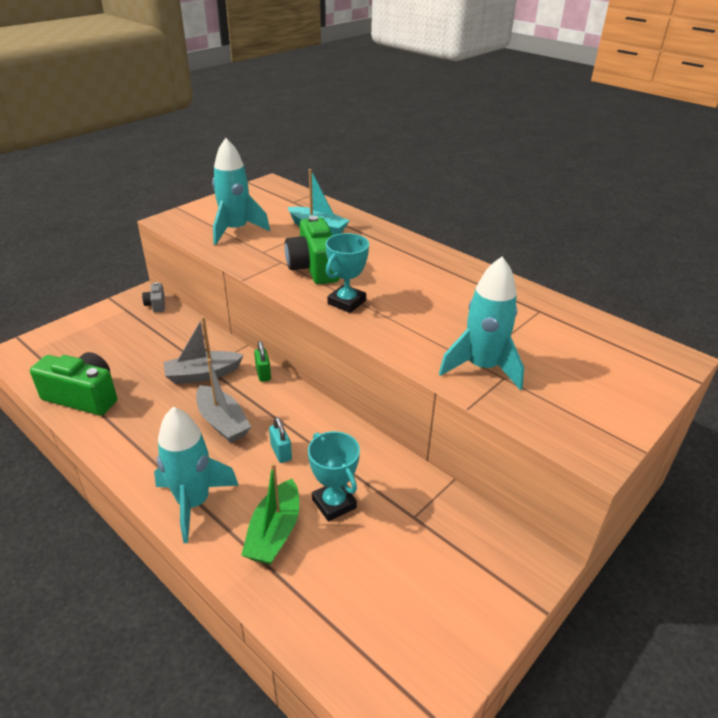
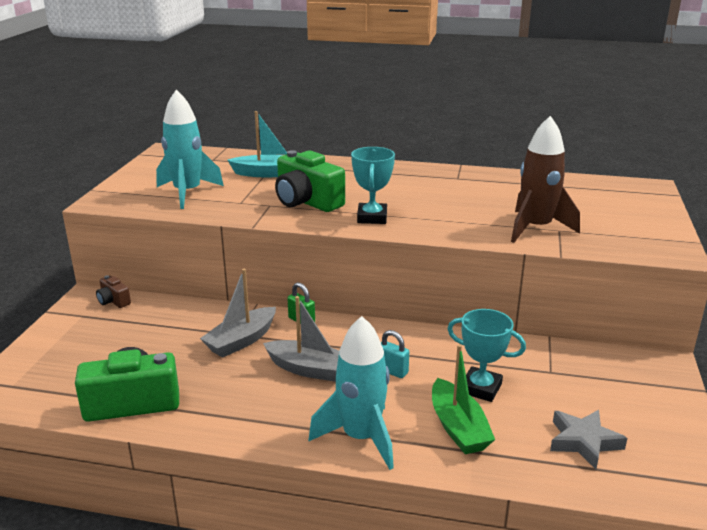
camera: 30 degrees left, 10 degrees down
grey camera [142,282,165,313] -> brown camera [96,275,131,308]
turquoise rocket [439,256,524,390] -> brown rocket [511,116,580,243]
none -> grey star [550,410,627,469]

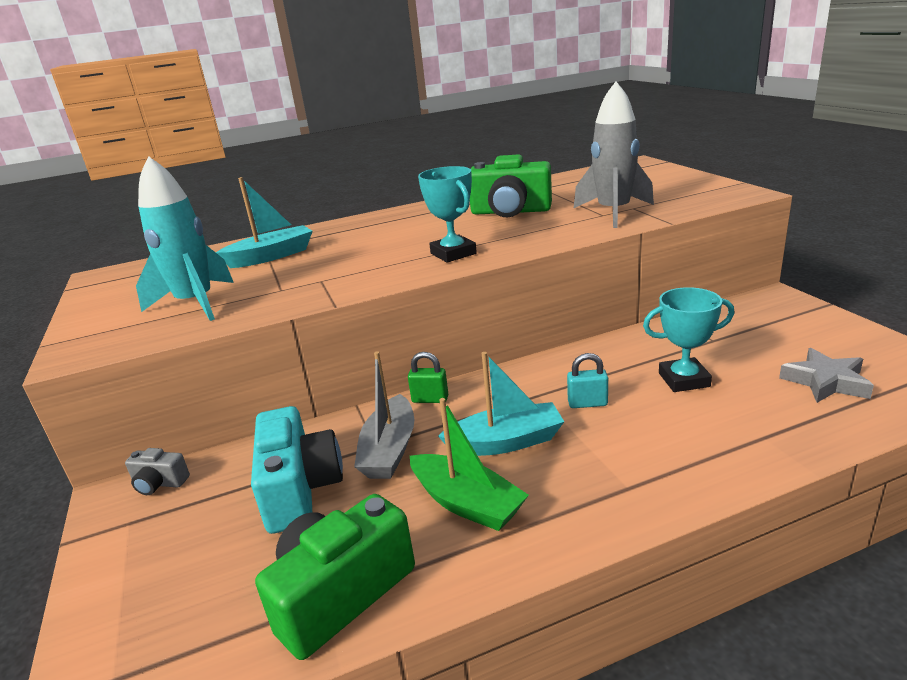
camera: 30 degrees left, 0 degrees up
brown camera [96,275,131,308] -> grey camera [125,448,190,495]
grey boat [263,296,339,382] -> turquoise boat [438,352,564,456]
green camera [275,150,345,212] -> green camera moved to [470,154,552,218]
turquoise rocket [309,316,394,470] -> none
green boat [432,344,495,454] -> green boat moved to [410,398,529,531]
brown rocket [511,116,580,243] -> grey rocket [573,82,654,228]
none -> turquoise camera [251,406,343,534]

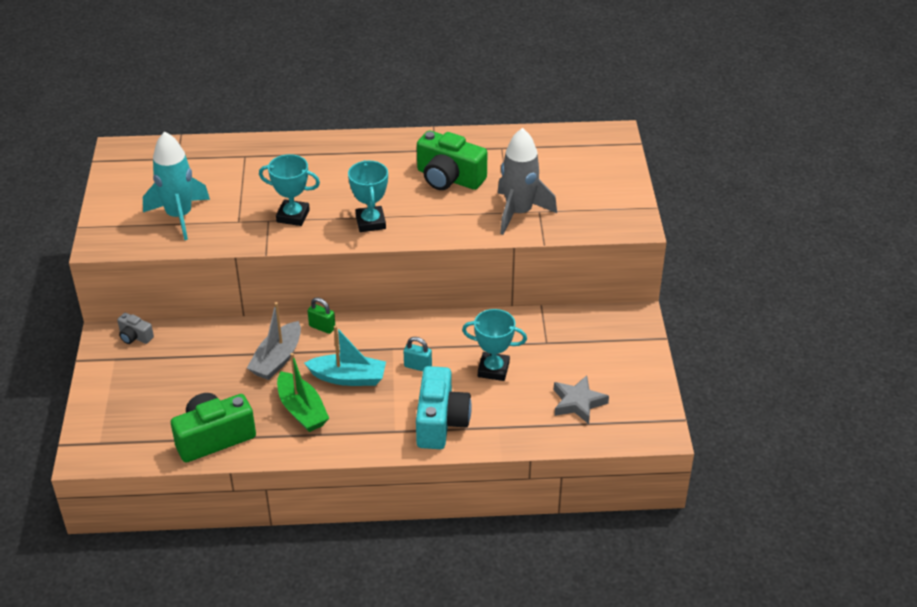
camera: 15 degrees right, 15 degrees up
turquoise boat [216,177,313,268] -> none
turquoise camera [251,406,343,534] -> turquoise camera moved to [416,366,472,449]
none -> turquoise trophy [259,154,320,226]

